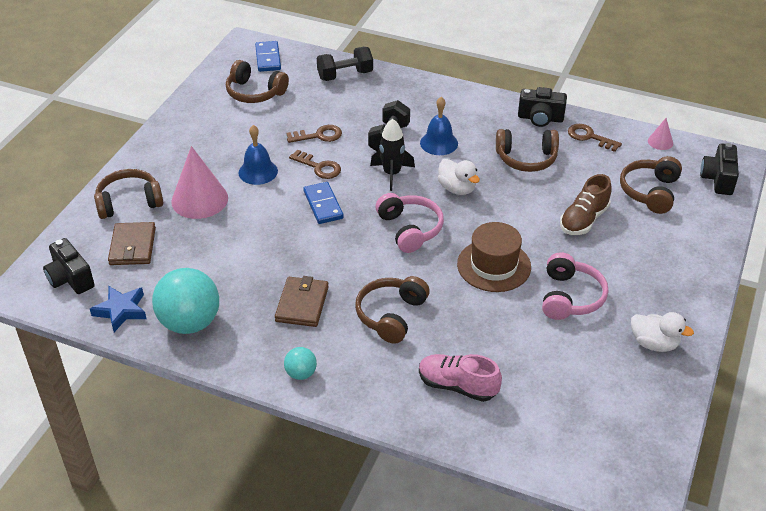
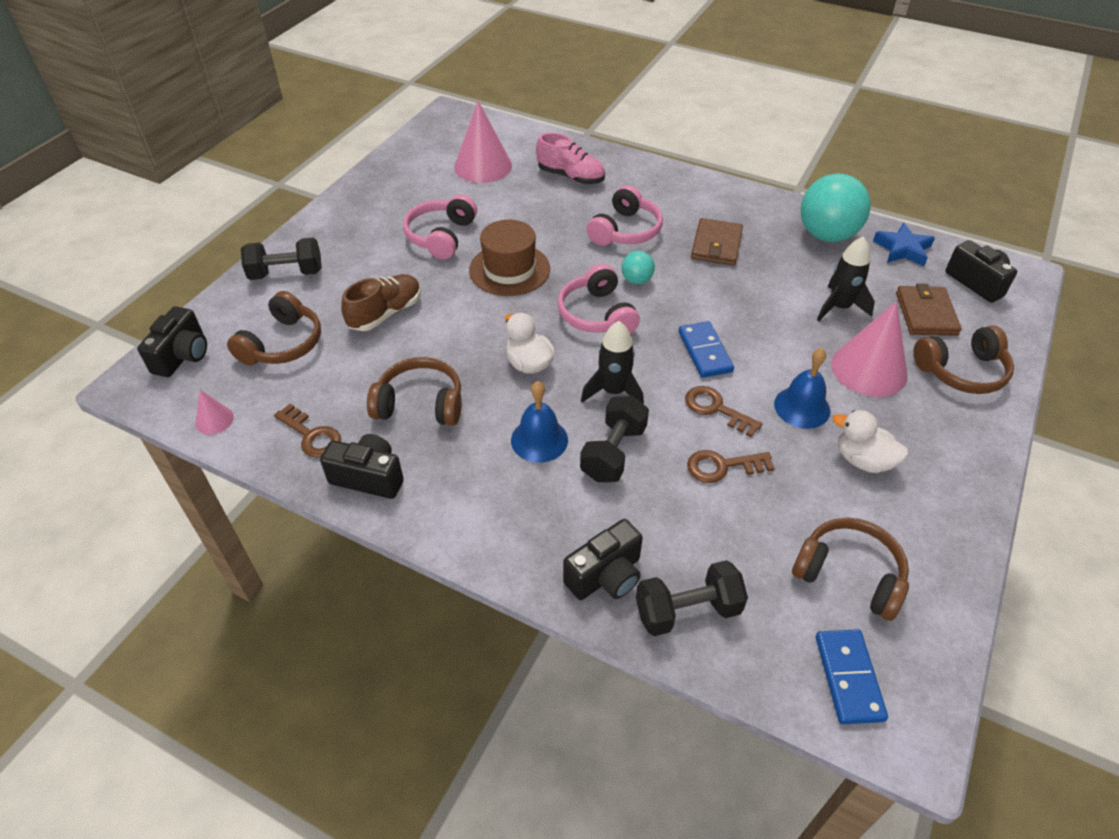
camera: 175 degrees left, 5 degrees up
turquoise ball [284,347,317,380] -> turquoise ball moved to [622,251,655,284]
brown headphones [355,276,430,344] -> pink headphones [586,185,663,246]
white duck [631,312,694,352] -> white duck moved to [833,410,909,473]
none -> black dumbbell [241,238,322,280]
none -> pink cone [454,101,512,183]
none -> black camera [563,519,643,600]
none -> black rocket [817,236,875,321]

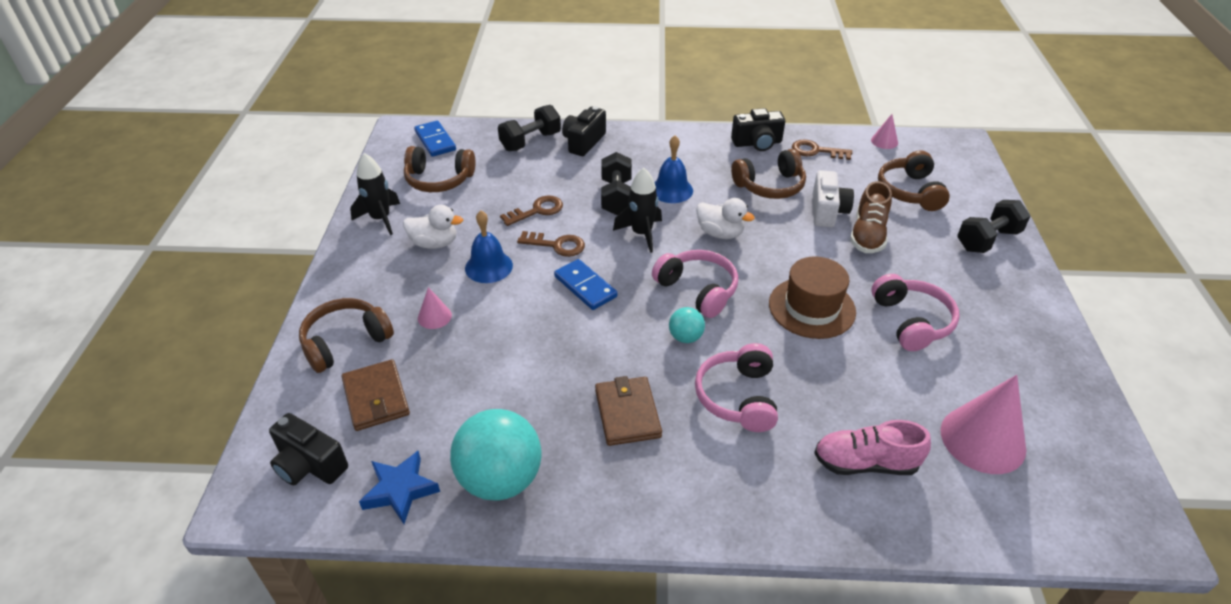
camera: 155 degrees right, 5 degrees down
black camera [137,306,207,377] -> none
black rocket [817,236,875,321] -> black rocket moved to [350,153,400,235]
pink cone [831,301,908,397] -> pink cone [418,287,452,329], size x0.48
none -> white camera [813,170,854,227]

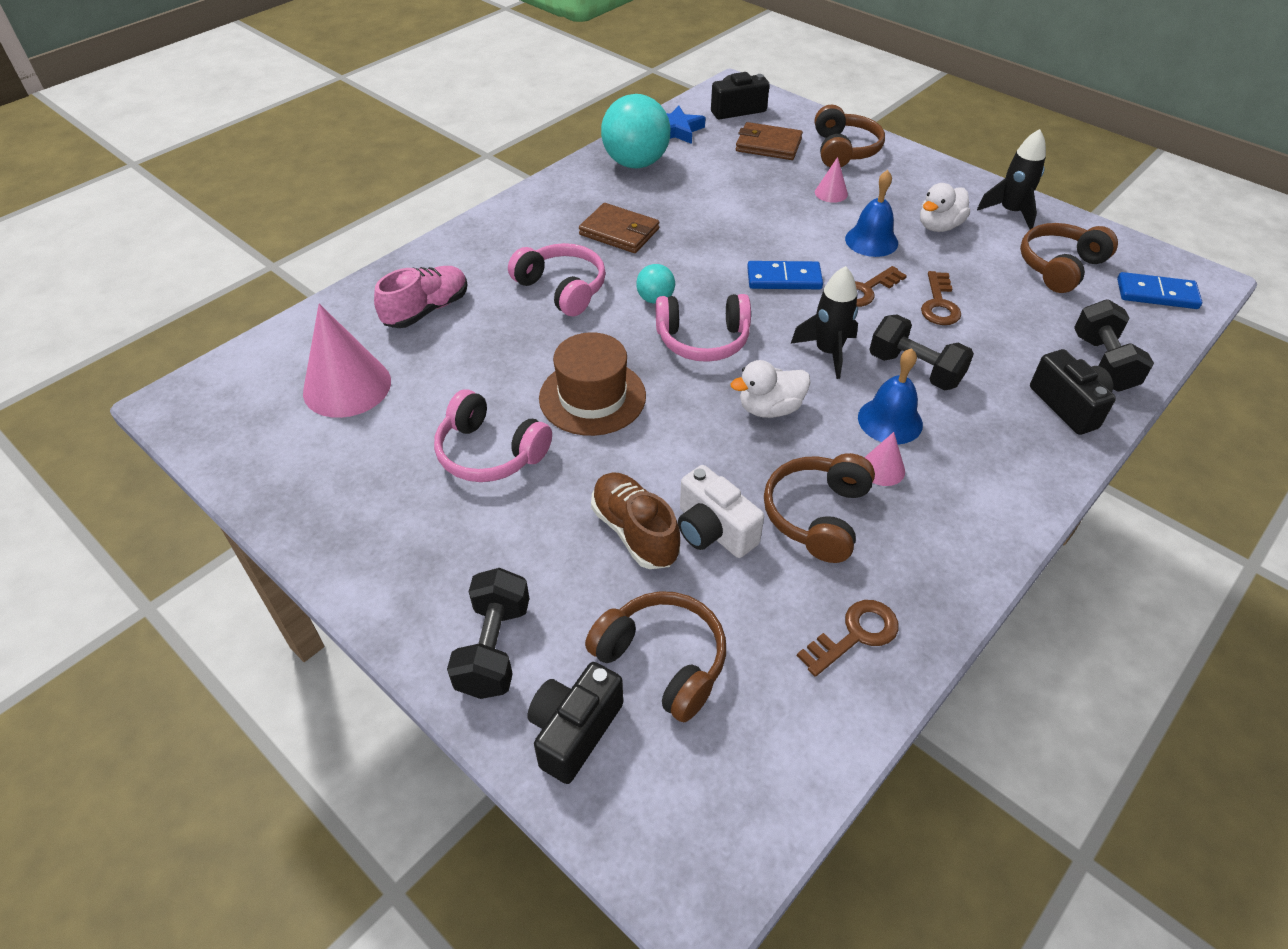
camera: 130 degrees right, 5 degrees up
black camera [731,108,785,151] -> black camera moved to [527,662,623,784]
pink cone [871,114,898,149] -> pink cone moved to [864,432,905,486]

